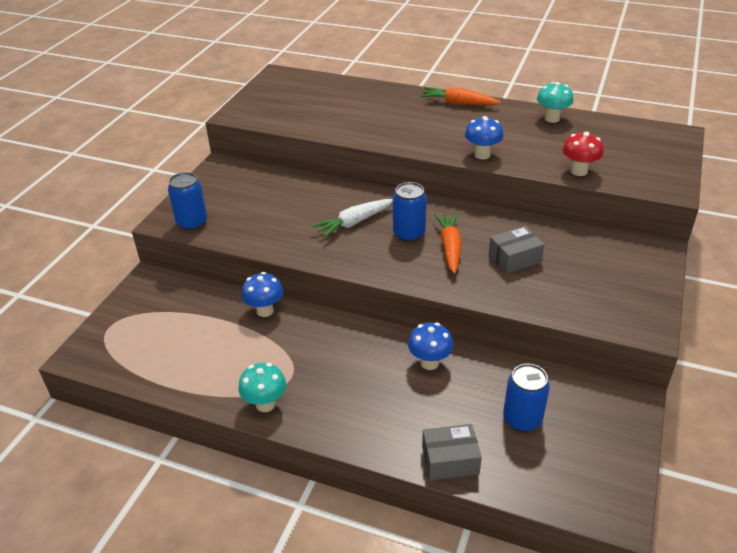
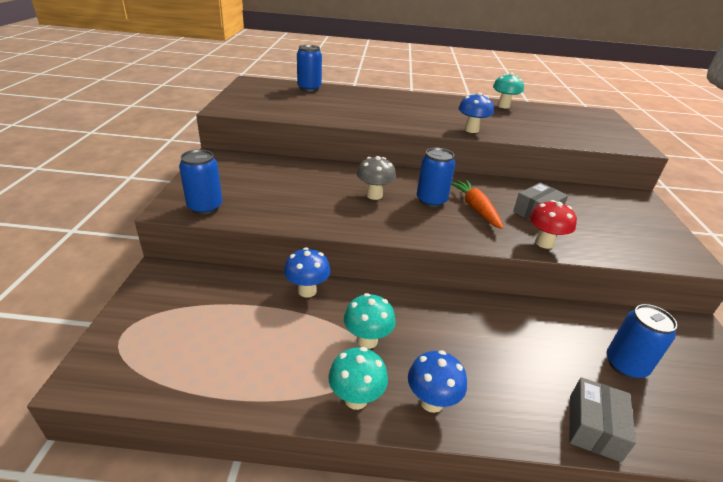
camera: 20 degrees left, 5 degrees down
white carrot [312,199,393,238] -> grey mushroom [357,156,396,200]
blue mushroom [408,322,453,370] -> blue mushroom moved to [408,350,467,413]
orange carrot [420,87,501,106] -> none
grey box [422,424,482,481] -> grey box turned 45 degrees counterclockwise [569,377,636,462]
red mushroom [562,131,604,176] -> red mushroom moved to [529,200,577,249]
none -> blue can [297,45,322,92]
none -> turquoise mushroom [344,293,395,349]

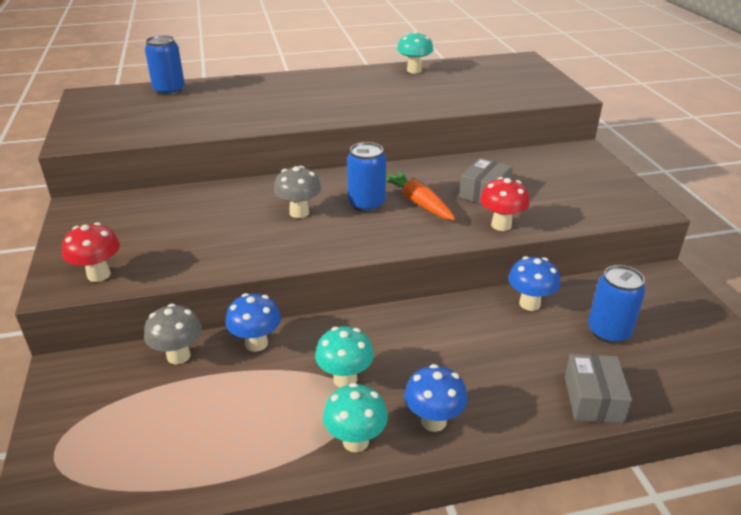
camera: 15 degrees left, 0 degrees up
blue can [179,149,223,215] -> red mushroom [62,222,120,282]
blue mushroom [459,92,494,133] -> blue mushroom moved to [508,256,560,311]
none -> grey mushroom [144,304,202,364]

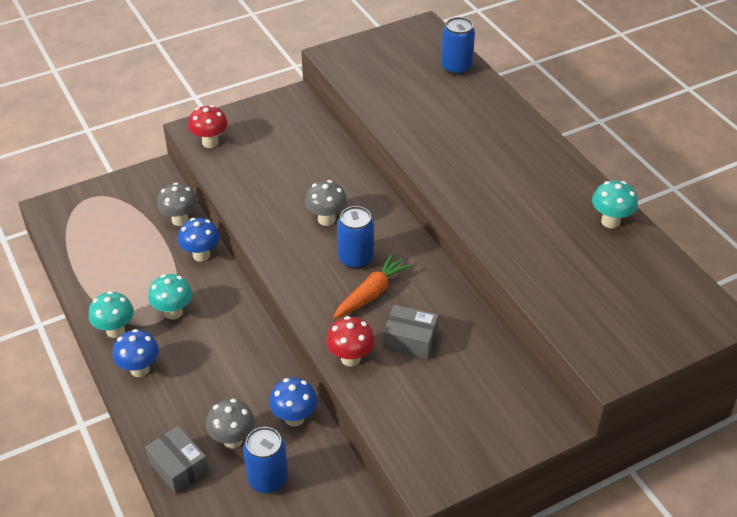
camera: 75 degrees right, 10 degrees up
grey box [565,354,632,423] -> grey box turned 60 degrees clockwise [145,426,209,494]
none -> grey mushroom [206,399,255,449]

